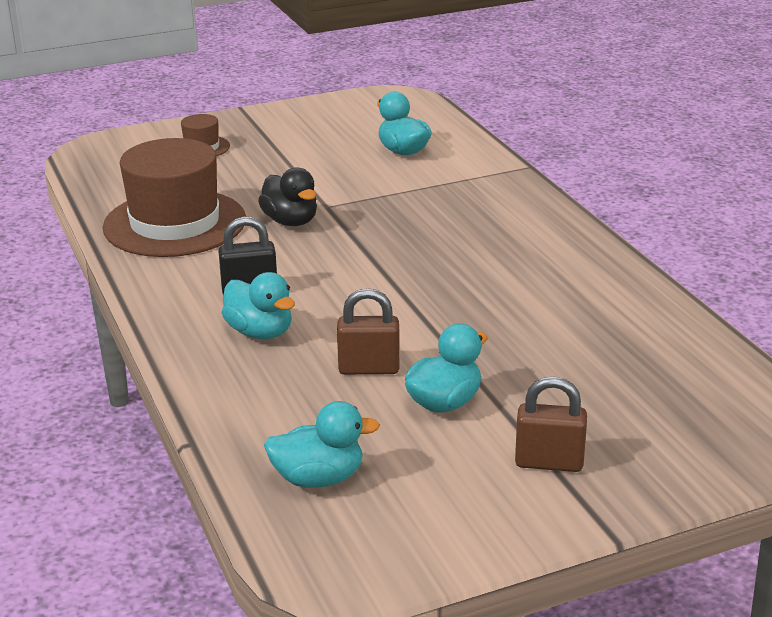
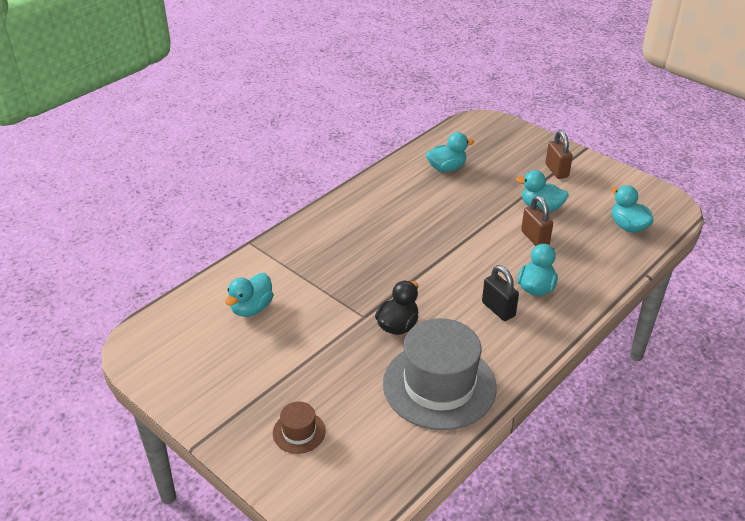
camera: 115 degrees left, 10 degrees up
brown hat [103,138,246,257] -> grey hat [383,318,497,430]
none -> turquoise duck [426,132,474,172]

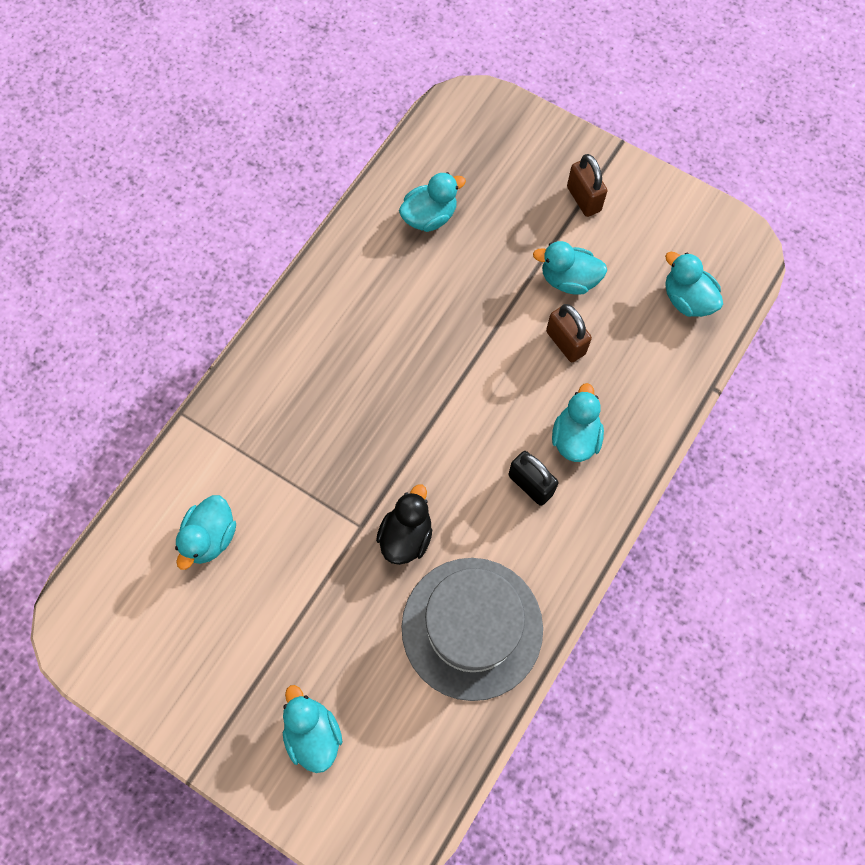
camera: 10 degrees left, 30 degrees up
brown hat [273,402,326,454] -> turquoise duck [283,685,342,773]

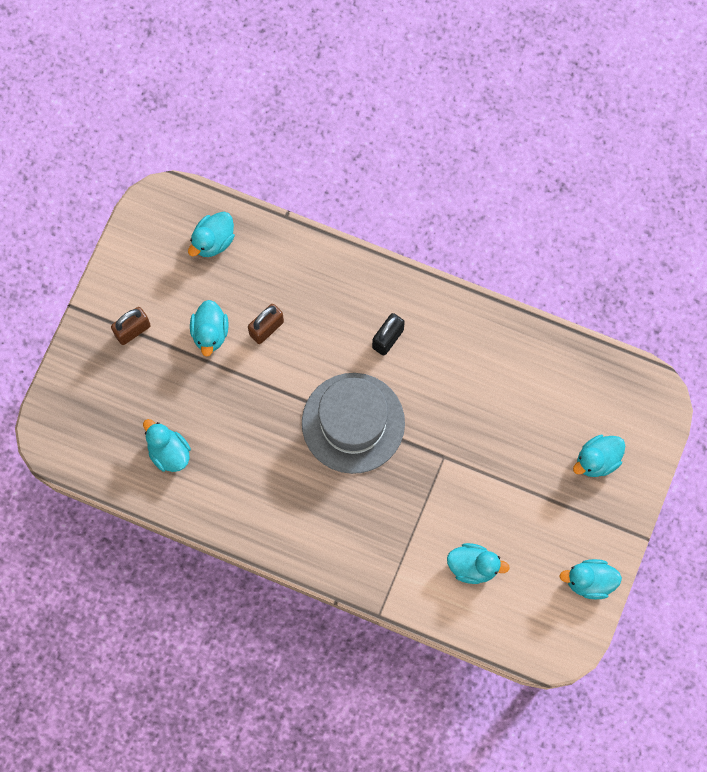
camera: 100 degrees left, 5 degrees up
black duck [376,484,432,565] -> none
grey hat [401,558,543,701] -> grey hat moved to [302,373,405,474]
turquoise duck [552,383,604,462] -> turquoise duck moved to [559,559,622,599]

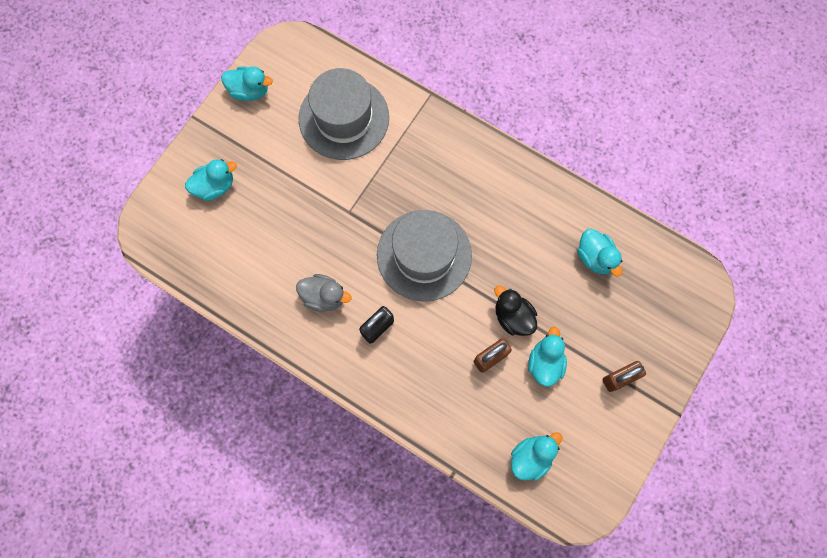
camera: 170 degrees left, 0 degrees up
turquoise duck [447,543,510,584] -> grey hat [299,68,389,160]
none -> grey duck [296,274,352,312]
none -> black duck [494,286,537,336]

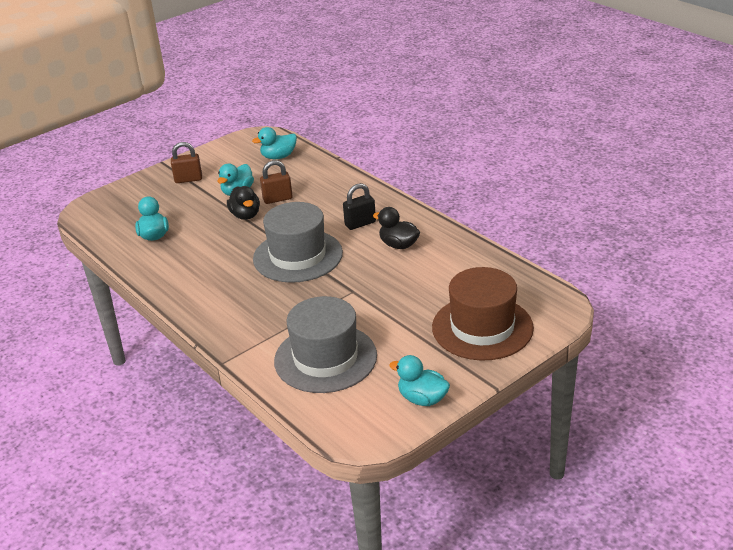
camera: 160 degrees left, 40 degrees down
turquoise duck [185,159,237,201] -> brown hat [432,267,534,360]
grey duck [296,274,352,312] -> black duck [373,207,420,249]

